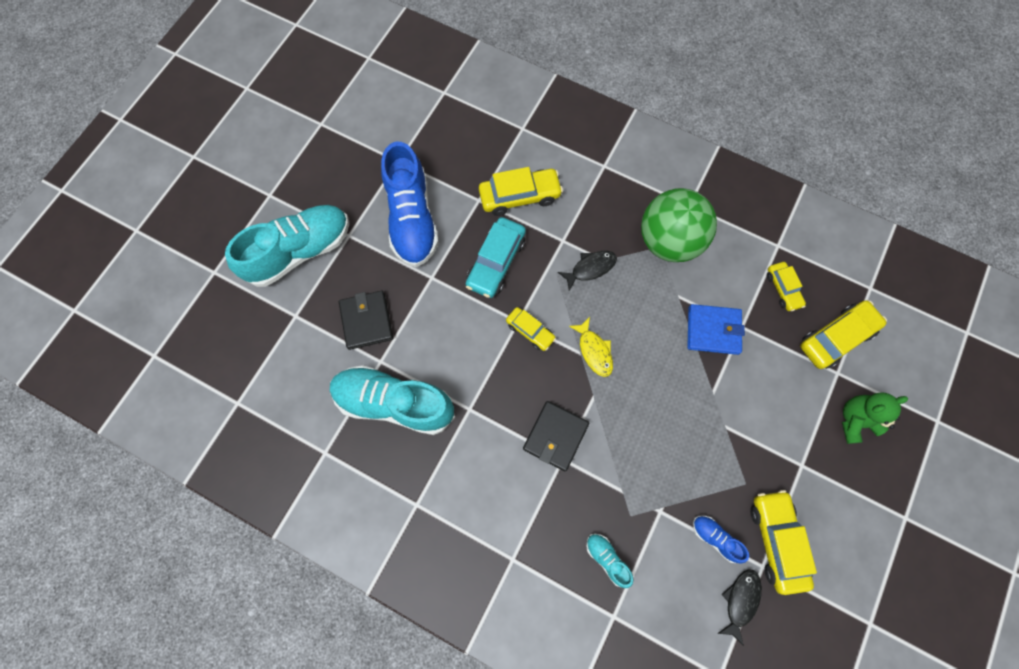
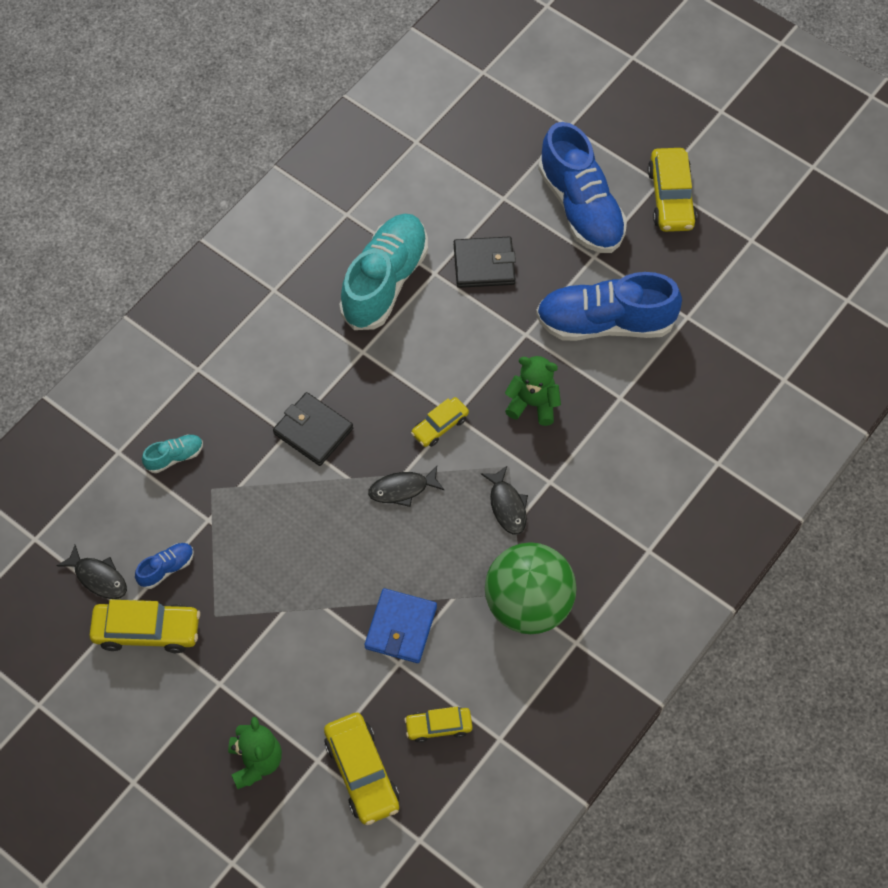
camera: 100 degrees right, 10 degrees down
turquoise shoe [225,205,349,287] -> blue shoe [538,122,627,253]
turquoise car [466,217,526,298] -> green teddy bear [505,356,561,426]
yellow car [479,167,563,216] -> yellow car moved to [648,148,697,232]
yellow fish [569,317,613,377] -> black fish [368,466,444,507]

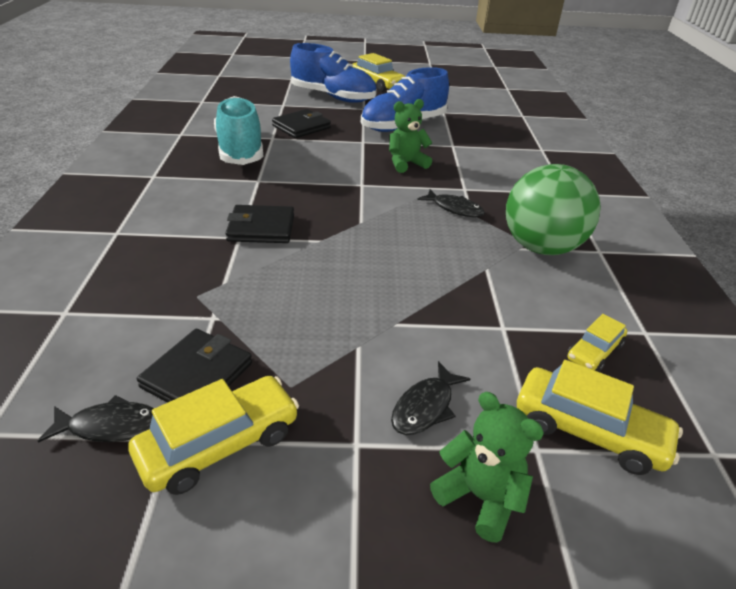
camera: 40 degrees left, 25 degrees down
blue shoe [135,543,194,589] -> black wallet [137,329,252,403]
turquoise shoe [142,435,203,473] -> none
blue wallet [364,588,437,663] -> none
black fish [368,466,444,507] -> black fish moved to [391,361,470,435]
yellow car [411,397,469,447] -> none

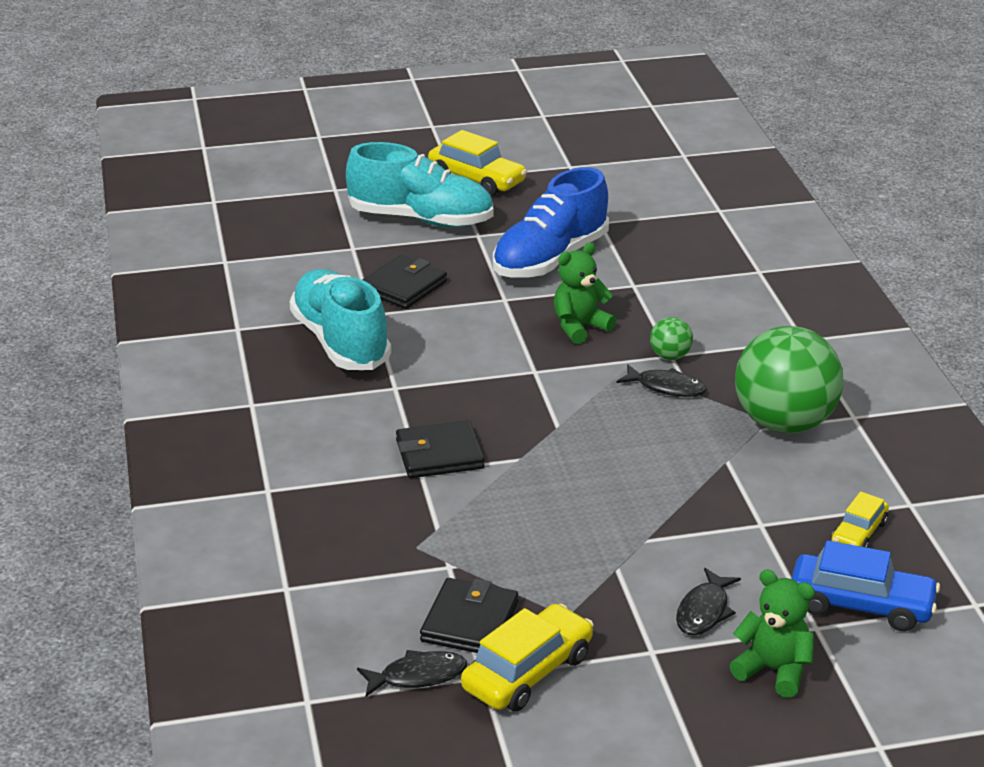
camera: 10 degrees left, 5 degrees down
blue shoe [290,43,377,103] -> turquoise shoe [346,142,493,227]
yellow car [517,360,683,475] -> blue car [791,540,940,631]
none -> green ball [650,317,693,360]

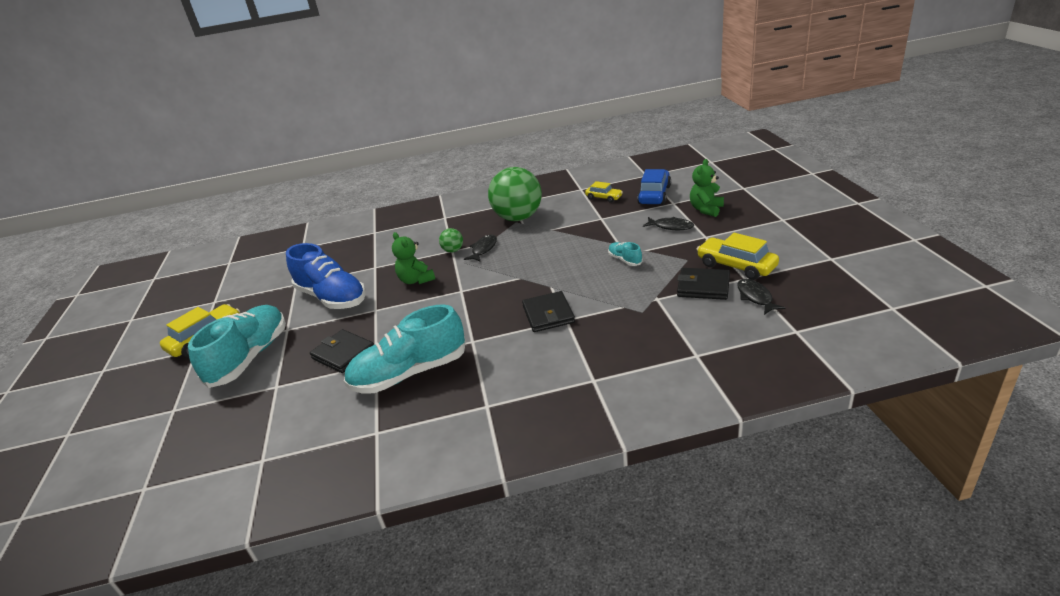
camera: 85 degrees left, 0 degrees up
none -> turquoise shoe [608,242,643,266]

